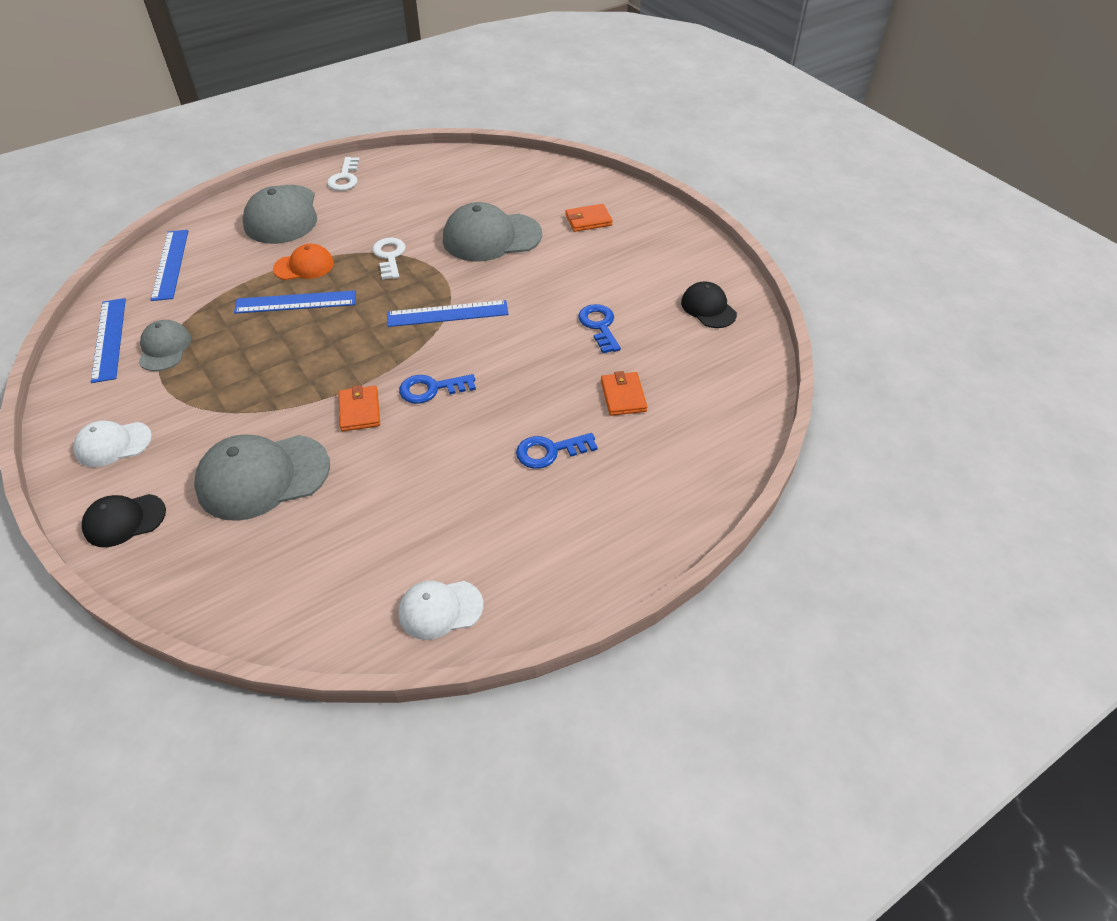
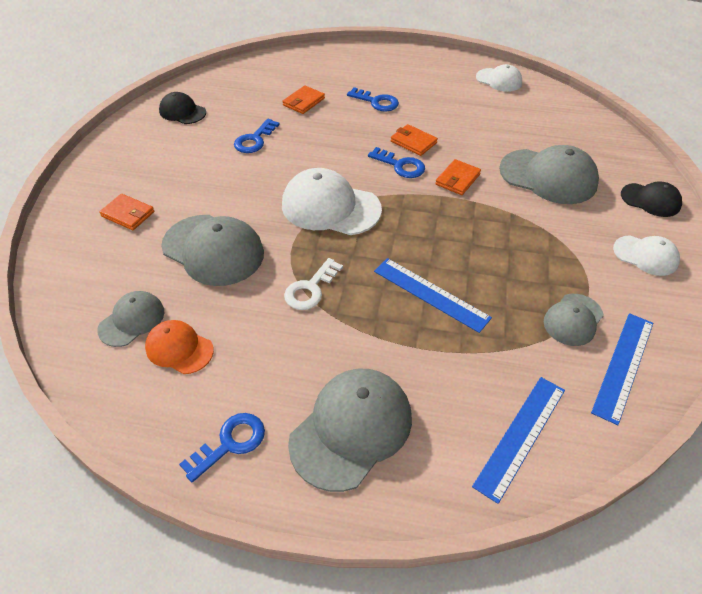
camera: 135 degrees left, 0 degrees up
orange cap [273,244,334,280] -> orange cap moved to [145,320,214,374]
white key [327,157,360,191] -> blue key [179,413,265,482]
blue ruler [387,300,509,327] -> white cap [282,168,382,235]
black cap [681,281,737,328] -> black cap turned 105 degrees clockwise [159,92,206,124]
none -> grey cap [97,291,164,347]
none -> orange wallet [391,124,438,156]

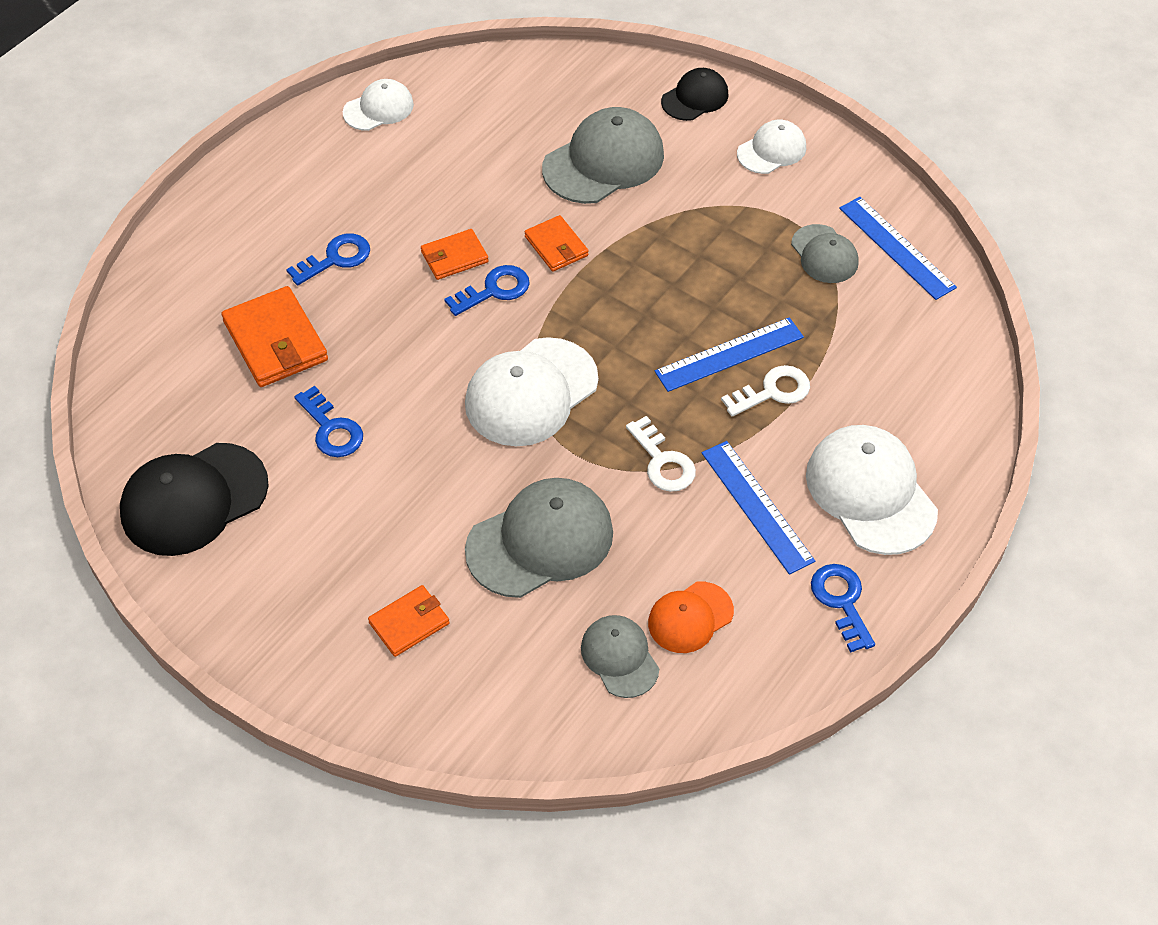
camera: 65 degrees left, 5 degrees up
black cap [159,92,206,124] -> black cap [120,443,269,556], size x1.74
orange wallet [282,85,325,114] -> orange wallet [221,286,328,387], size x1.68
grey cap [288,369,412,492] -> white cap [806,425,938,555]
blue ruler [472,377,565,504] -> blue ruler moved to [702,441,815,575]
none -> white key [721,365,810,416]

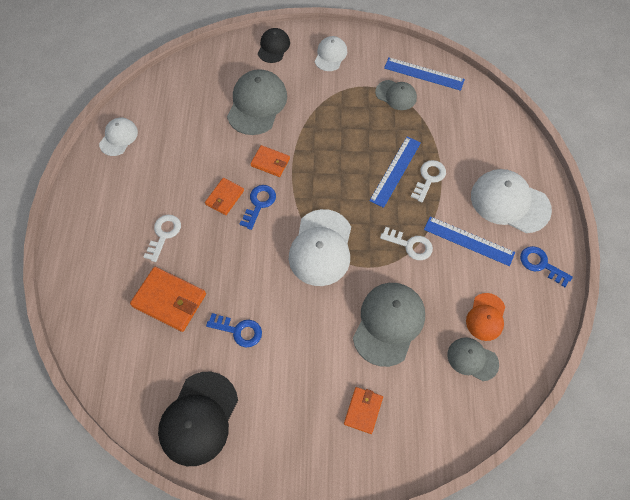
camera: 35 degrees left, 10 degrees up
blue key [286,234,370,286] -> white key [144,215,181,262]

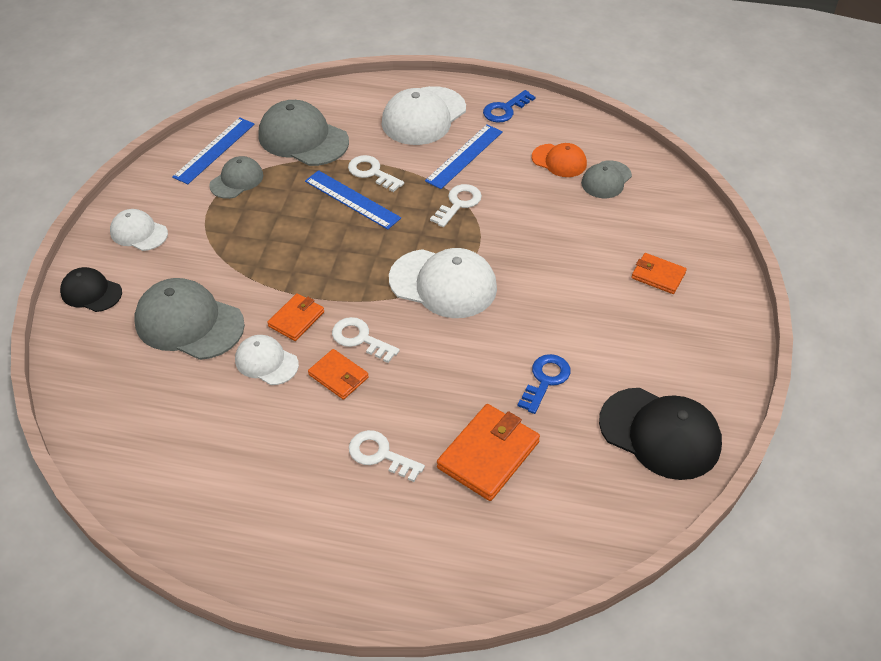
camera: 80 degrees left, 15 degrees down
white cap [99,118,138,156] -> white cap moved to [235,335,299,385]
blue key [240,185,276,230] -> white key [332,317,400,363]
grey cap [353,283,425,367] -> grey cap moved to [258,100,349,166]

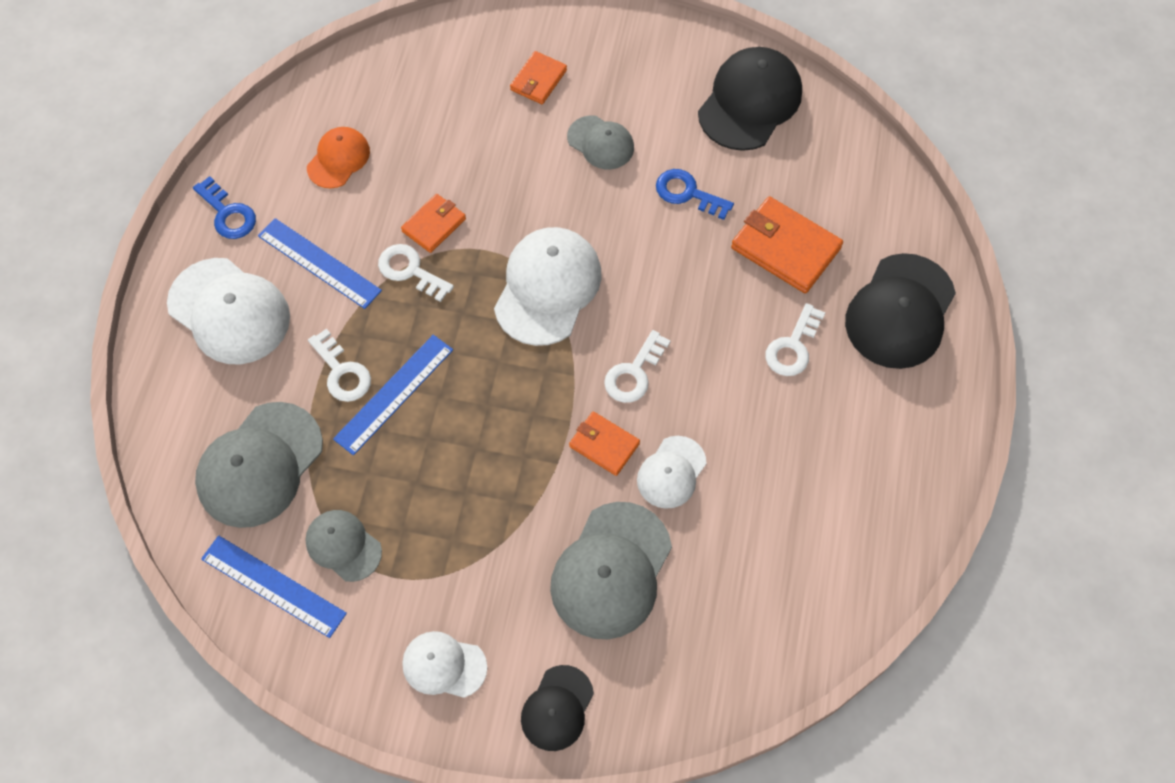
camera: 90 degrees left, 15 degrees up
white cap [110,209,168,251] -> white cap turned 75 degrees clockwise [402,631,487,698]
orange wallet [308,349,369,400] -> orange wallet moved to [401,194,466,253]
white key [348,155,404,192] -> white key turned 75 degrees counterclockwise [308,329,371,402]
grey cap [581,160,632,198] -> grey cap moved to [567,115,634,169]
none -> black cap [845,253,956,369]

